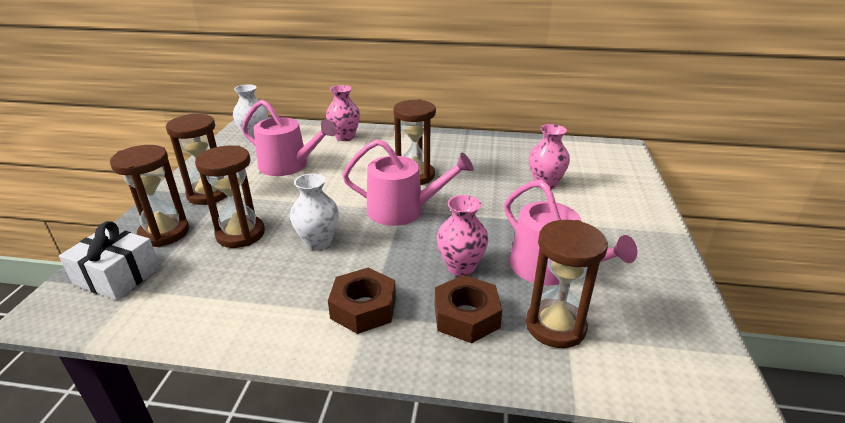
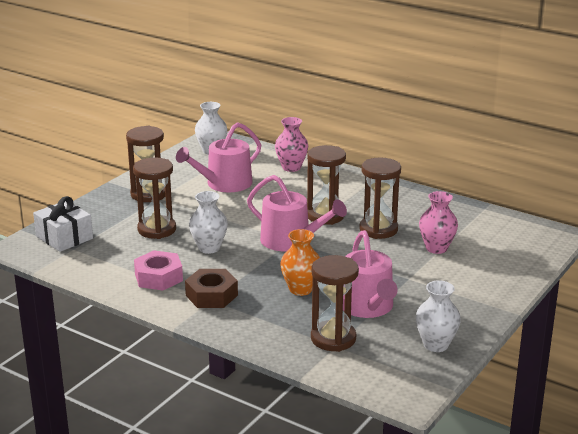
camera: 25 degrees right, 5 degrees down
brown hourglass [110,145,189,247] -> brown hourglass moved to [359,158,401,239]
pink watering can [242,100,337,176] -> pink watering can turned 90 degrees clockwise [176,122,261,192]
brown nut [435,275,502,343] -> none
pink vase [437,195,489,276] -> orange vase [280,229,320,296]
none -> pink nut [134,250,183,291]
none -> white vase [415,280,461,352]

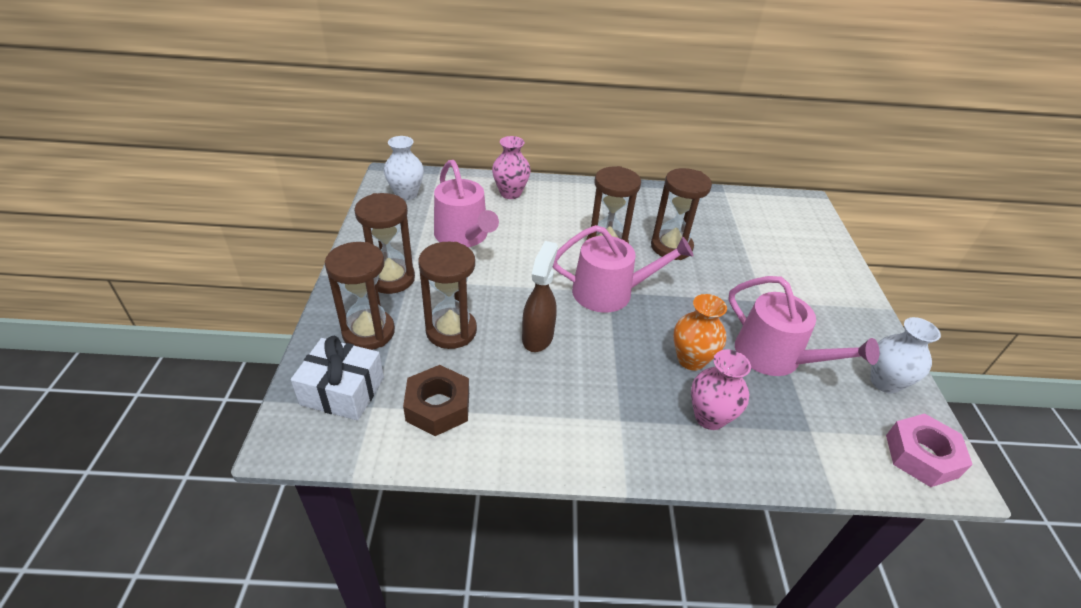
camera: 35 degrees left, 15 degrees up
pink nut [134,250,183,291] -> pink nut moved to [886,414,973,487]
pink watering can [176,122,261,192] -> pink watering can turned 45 degrees counterclockwise [434,160,499,247]
brown nut [185,269,238,308] -> brown nut moved to [403,365,469,436]
white vase [189,191,228,254] -> brown spray bottle [522,241,558,352]
brown hourglass [311,255,359,352] -> brown hourglass moved to [325,242,395,350]
pink vase [419,191,458,254] -> pink vase moved to [691,349,751,430]

